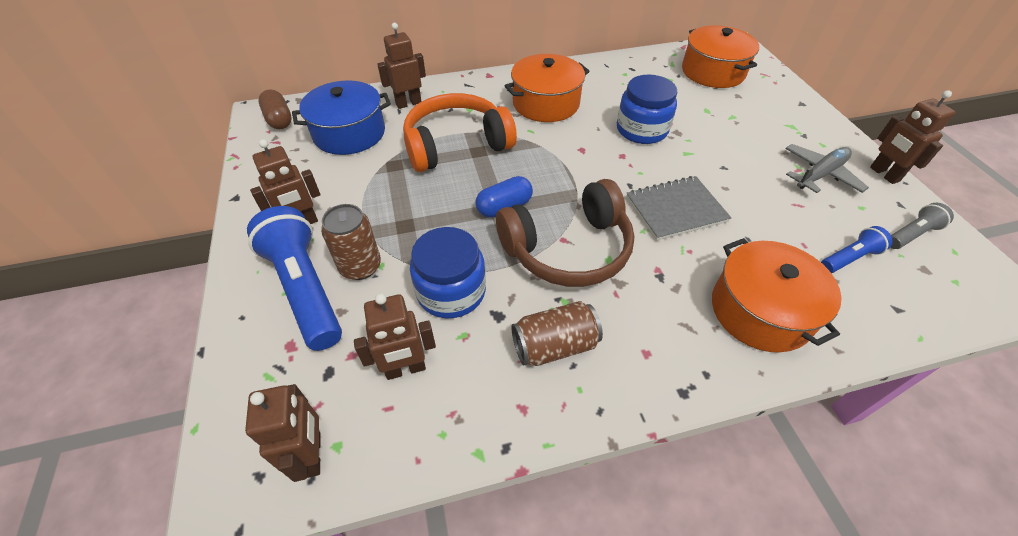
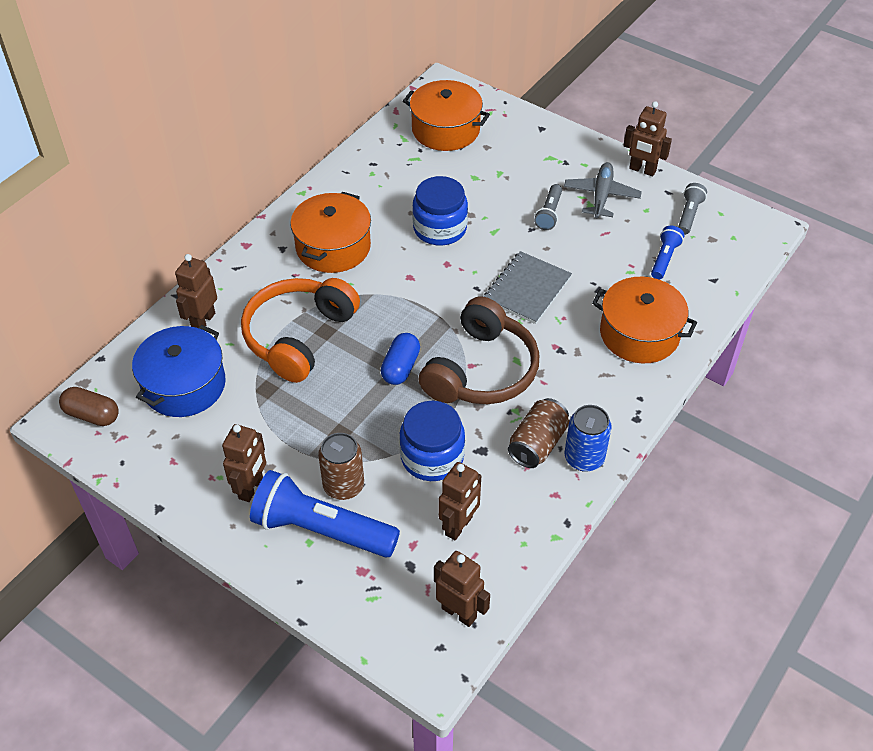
camera: 40 degrees left, 0 degrees up
none -> grey flashlight [534,184,562,230]
none -> blue can [565,405,612,472]

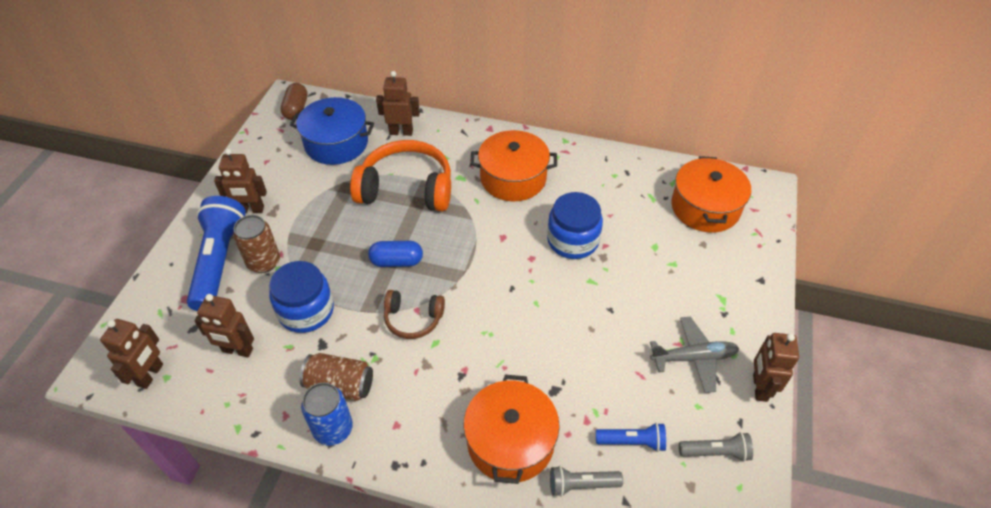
camera: 70 degrees right, 0 degrees up
brown headphones [418,296,539,404] -> brown headphones [384,290,445,339], size x0.54
grey notebook [484,251,572,324] -> none
grey flashlight [534,184,562,230] -> grey flashlight moved to [550,466,623,497]

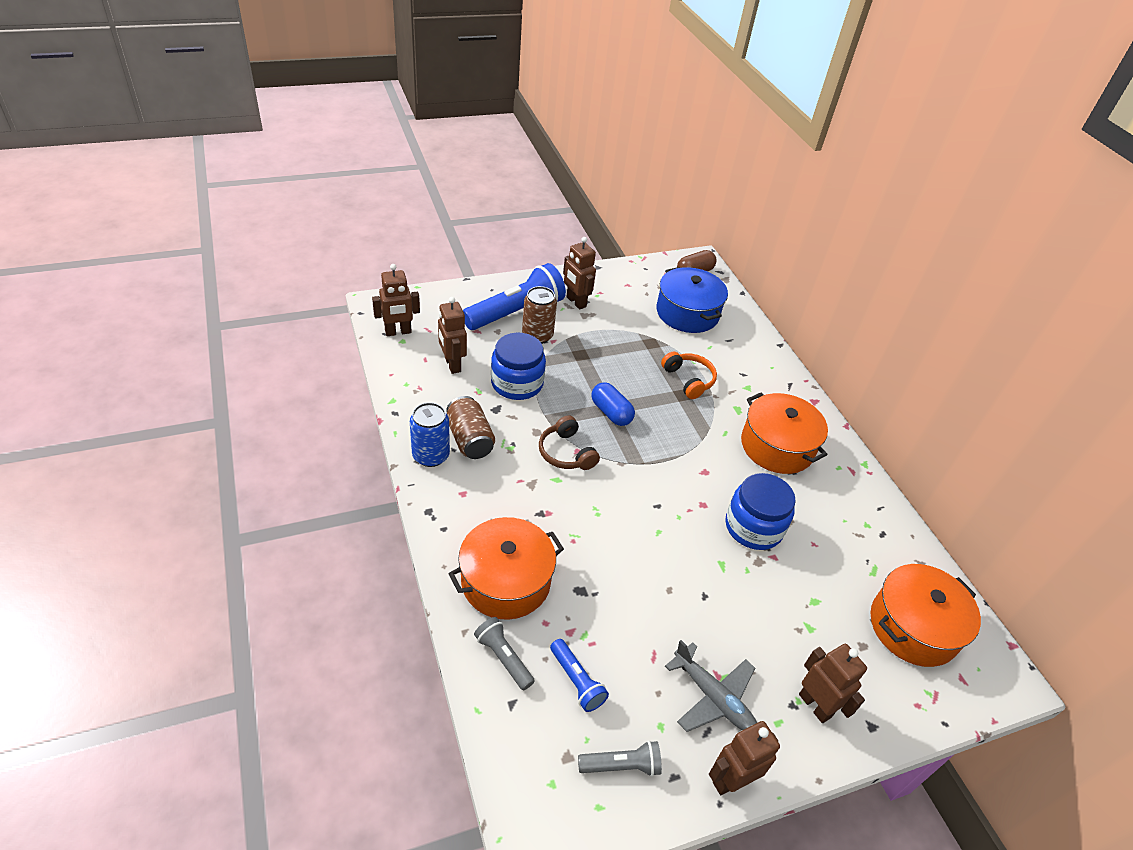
camera: 50 degrees right, 5 degrees down
orange headphones [350,140,451,211] -> orange headphones [661,351,717,399], size x0.54
brown robot [376,71,420,136] -> brown robot moved to [799,644,867,723]
grey flashlight [679,432,753,462] -> grey flashlight turned 60 degrees counterclockwise [578,741,662,777]

